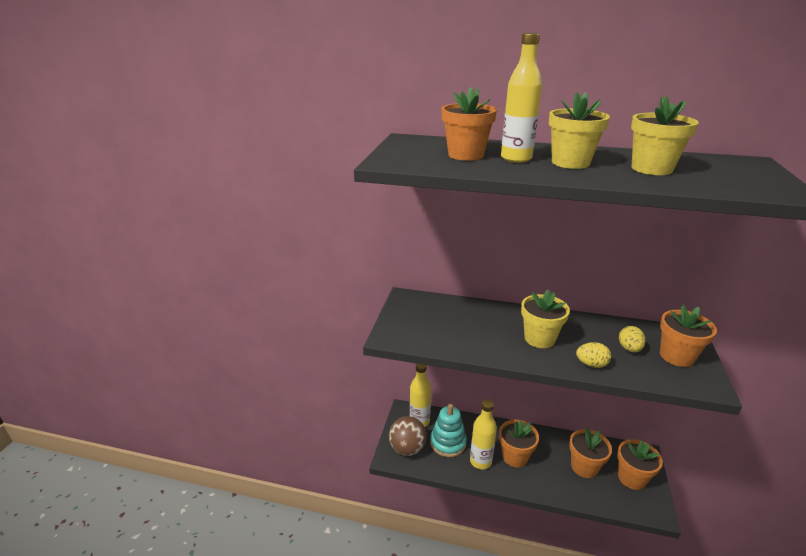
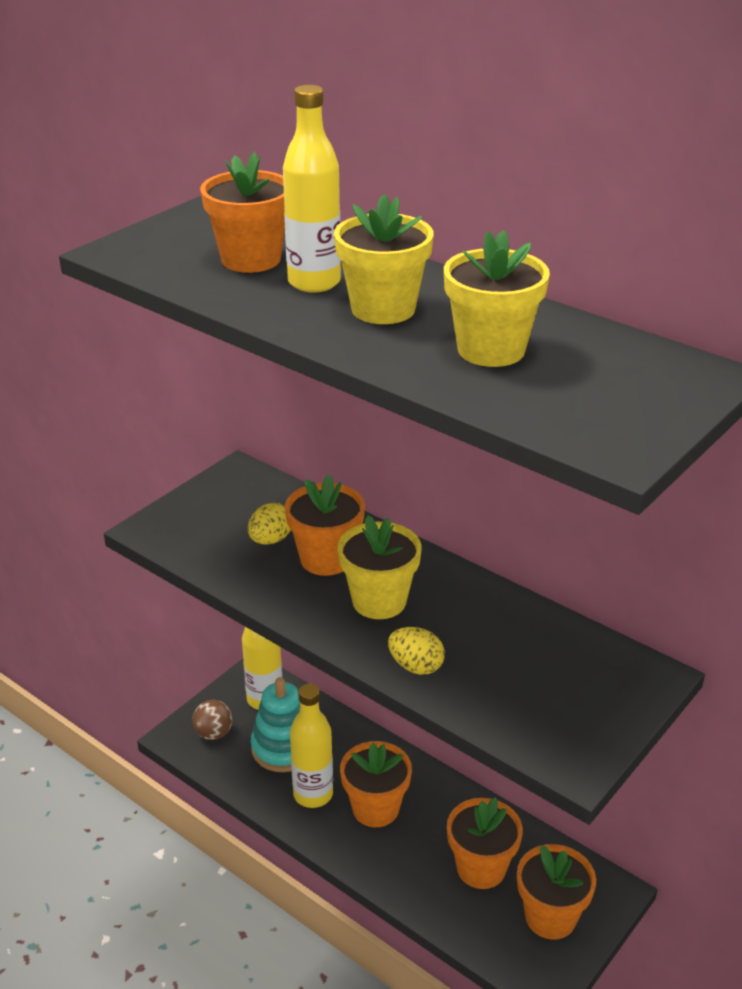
camera: 25 degrees right, 5 degrees up
brown ball [389,416,427,456] -> brown ball [192,700,232,740], size x0.60
yellow egg [619,326,646,352] -> yellow egg moved to [248,503,291,544]
orange flower pot [660,305,717,367] -> orange flower pot moved to [285,474,365,576]

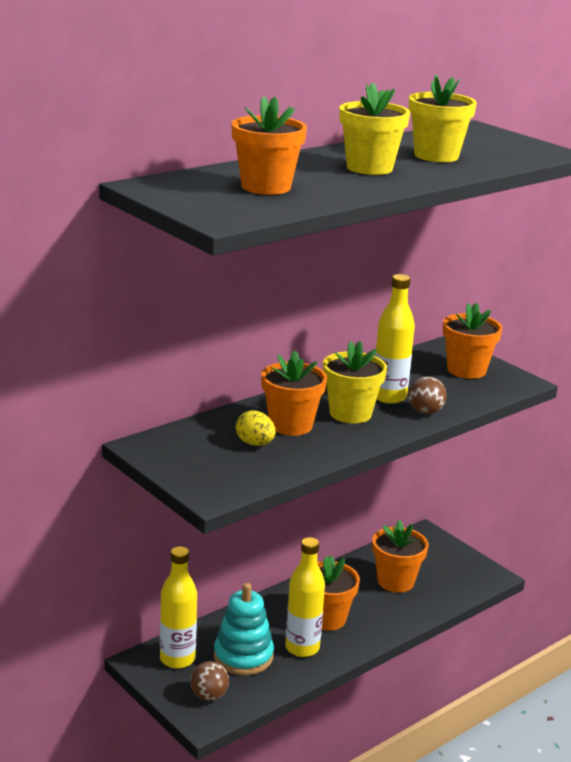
camera: 80 degrees left, 10 degrees down
yellow bottle [283,85,341,293] -> yellow bottle moved to [375,274,415,404]
yellow egg [388,627,445,675] -> brown ball [408,376,447,414]
orange flower pot [517,844,596,940] -> orange flower pot moved to [443,303,502,379]

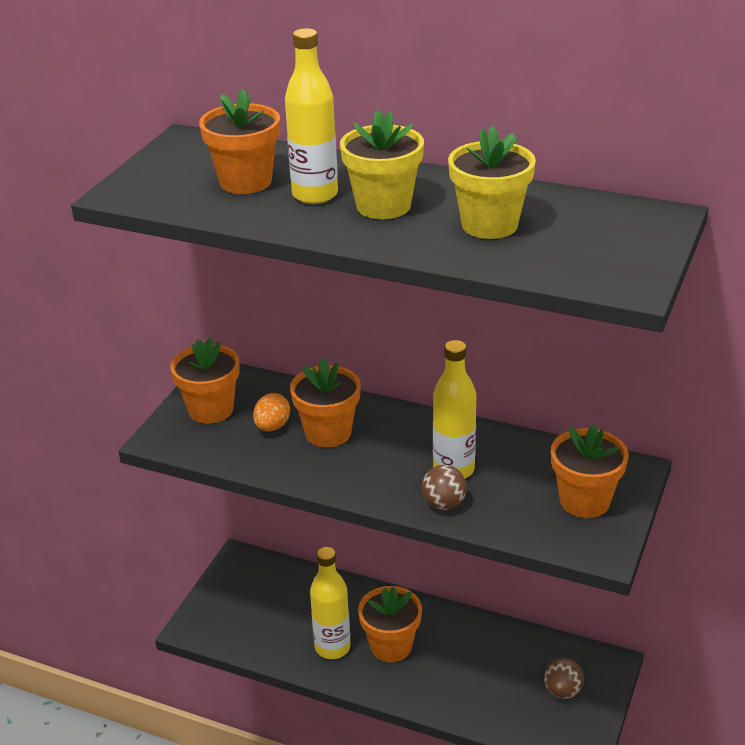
camera: 65 degrees right, 10 degrees up
yellow bottle [160,546,197,669] -> yellow bottle moved to [285,28,338,204]
brown ball [190,661,229,701] -> brown ball moved to [544,658,584,699]
turquoise stacking toy [214,583,274,675] -> none
yellow egg [236,410,276,446] -> orange egg [253,393,290,431]
yellow flower pot [323,341,387,424] -> none
orange flower pot [372,520,428,593] -> orange flower pot moved to [170,338,240,424]

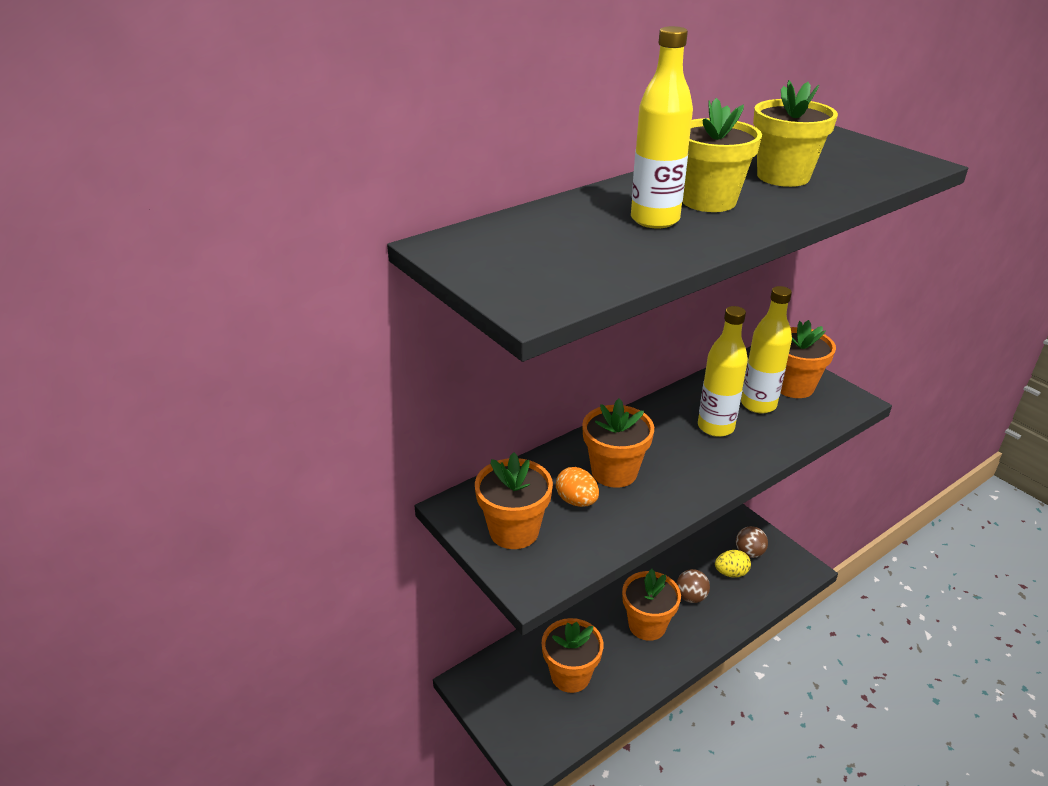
camera: 60 degrees left, 0 degrees up
orange flower pot [199,89,280,194] -> orange flower pot moved to [542,618,603,693]
yellow bottle [310,547,350,659] -> yellow bottle moved to [741,286,792,414]
brown ball [422,465,467,510] -> brown ball moved to [676,569,710,603]
none -> yellow egg [715,550,751,578]

